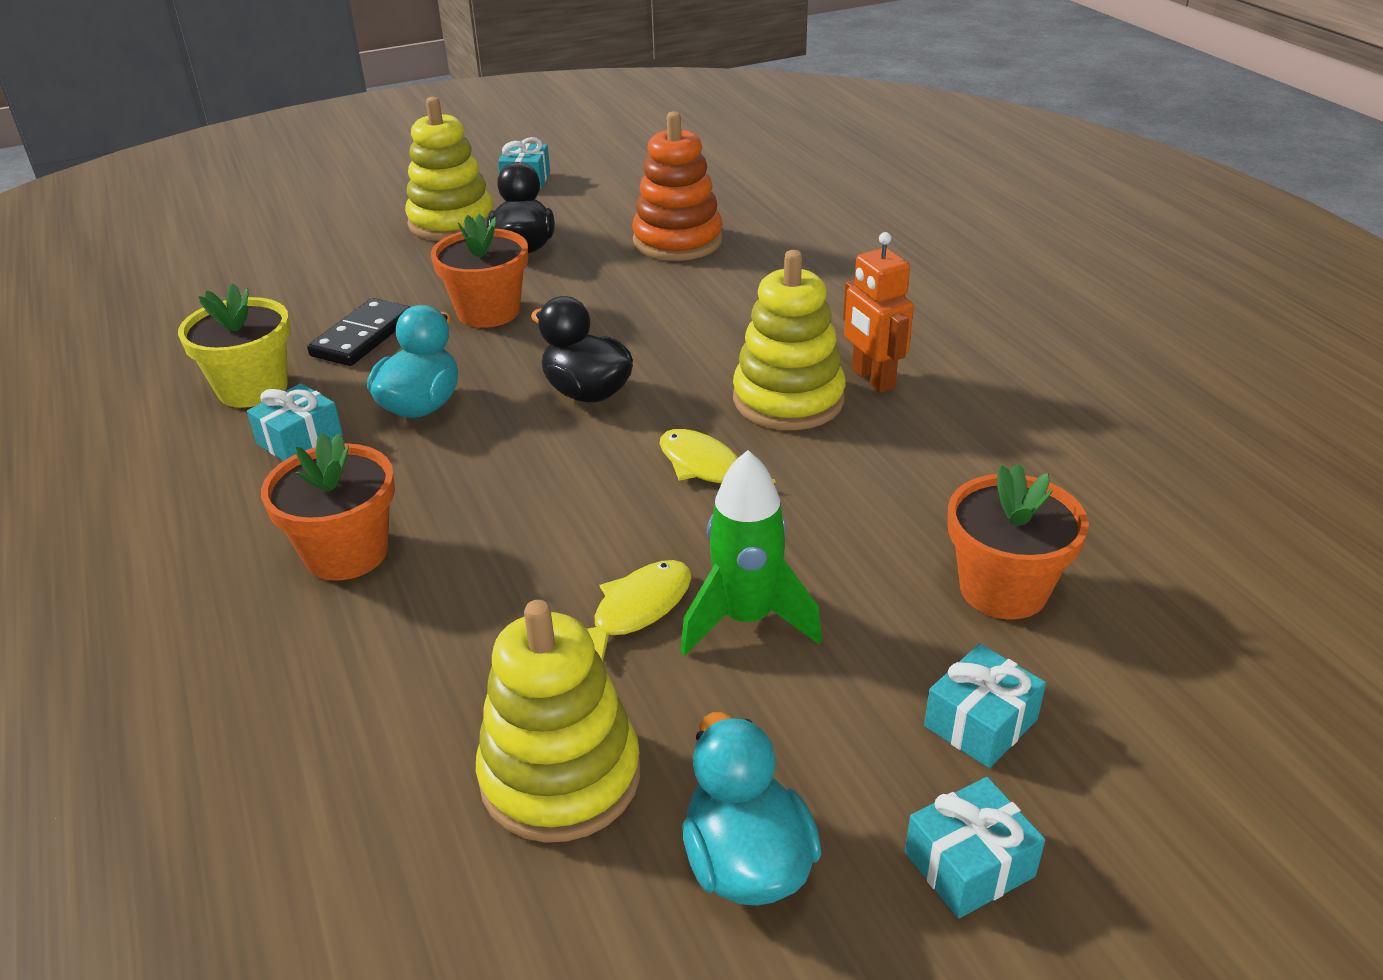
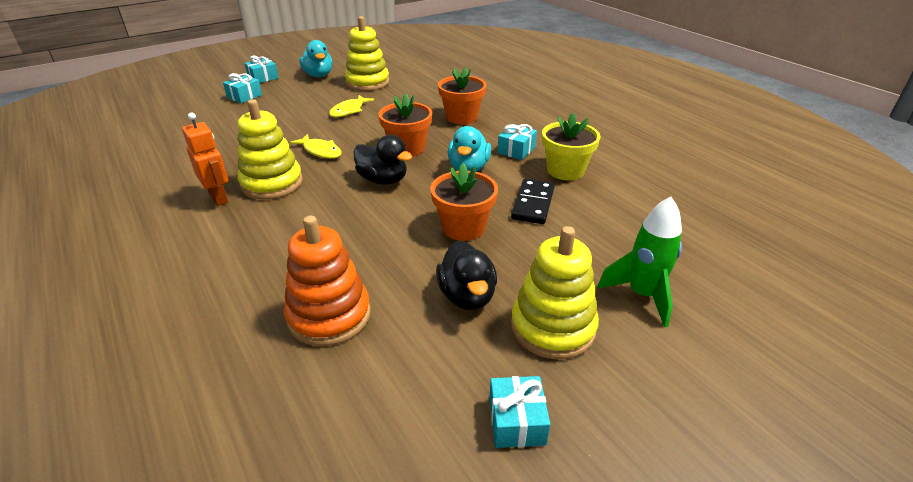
camera: 170 degrees right, 0 degrees up
green rocket [680,450,822,656] -> green rocket moved to [597,197,682,327]
orange flower pot [948,463,1089,619] -> orange flower pot moved to [378,93,432,156]

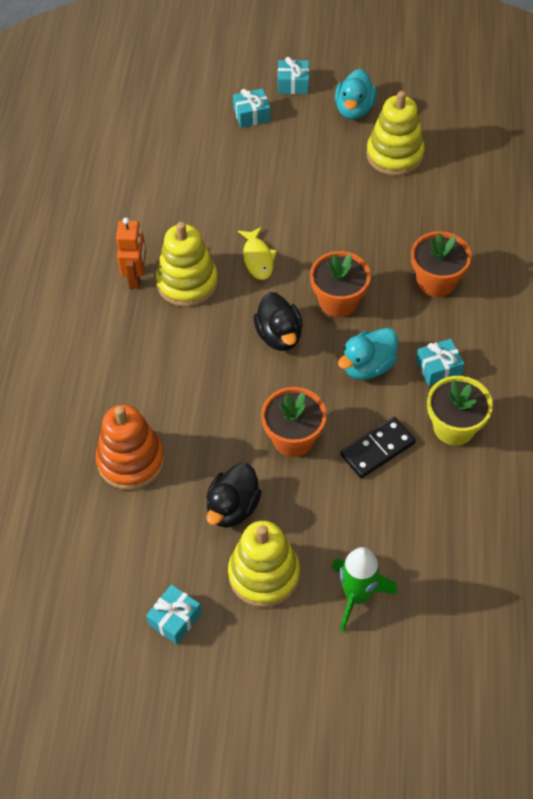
camera: 40 degrees right, 20 degrees up
yellow fish [329,95,374,117] -> none

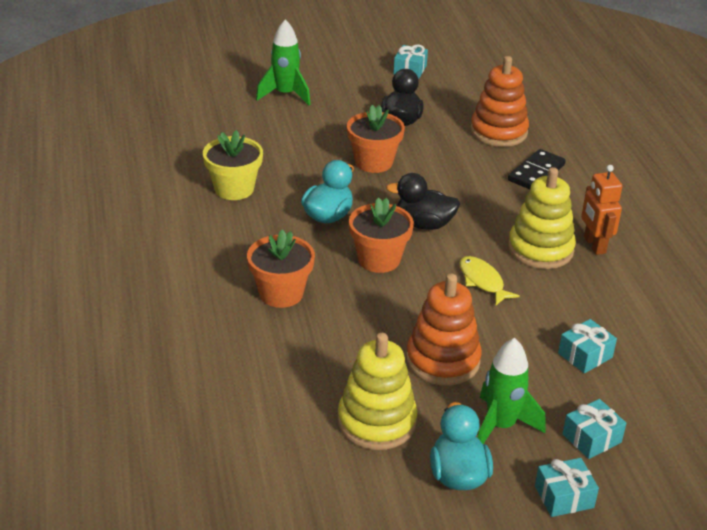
camera: 160 degrees right, 20 degrees down
yellow stacking toy [228,521,300,607] -> none
black duck [253,292,303,351] -> black duck turned 45 degrees counterclockwise [386,173,460,230]
black domino [340,417,416,478] -> black domino moved to [508,149,566,189]
turquoise gift [416,339,464,386] -> turquoise gift moved to [558,319,617,373]
none -> orange stacking toy [406,274,482,386]
none -> green rocket [477,338,545,444]

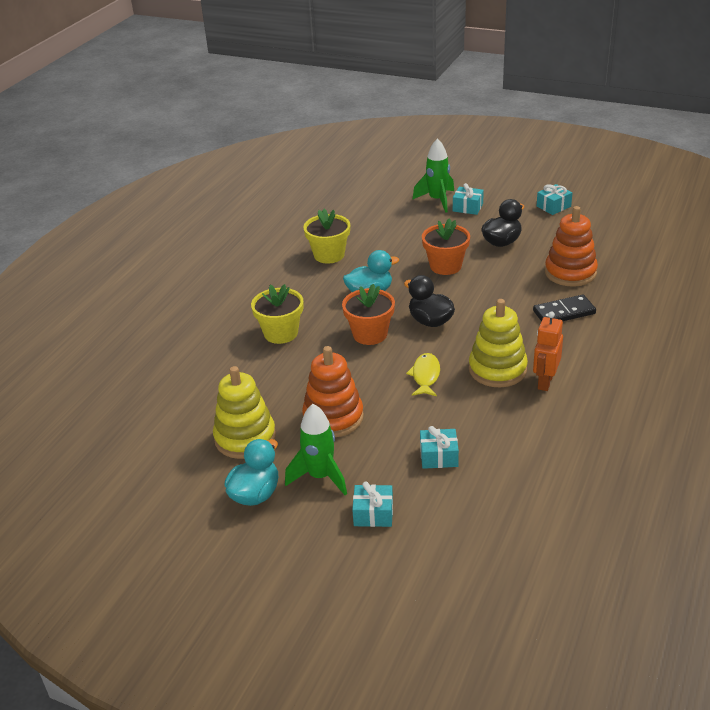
camera: 40 degrees right, 0 degrees up
orange flower pot [247,229,315,308] -> yellow flower pot [251,284,303,344]
turquoise gift [535,458,599,517] -> turquoise gift moved to [453,183,484,215]

